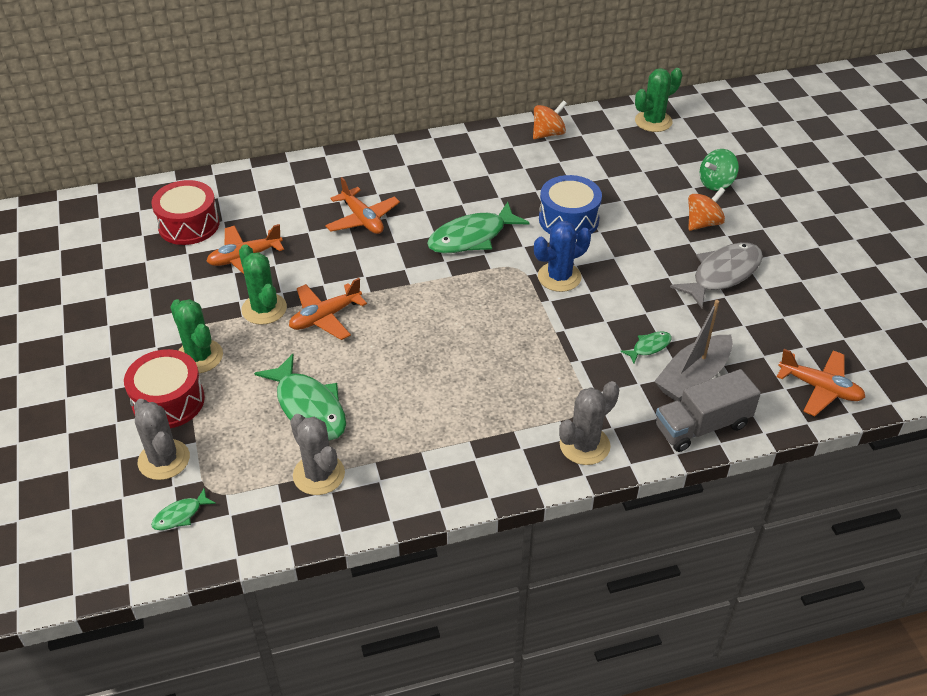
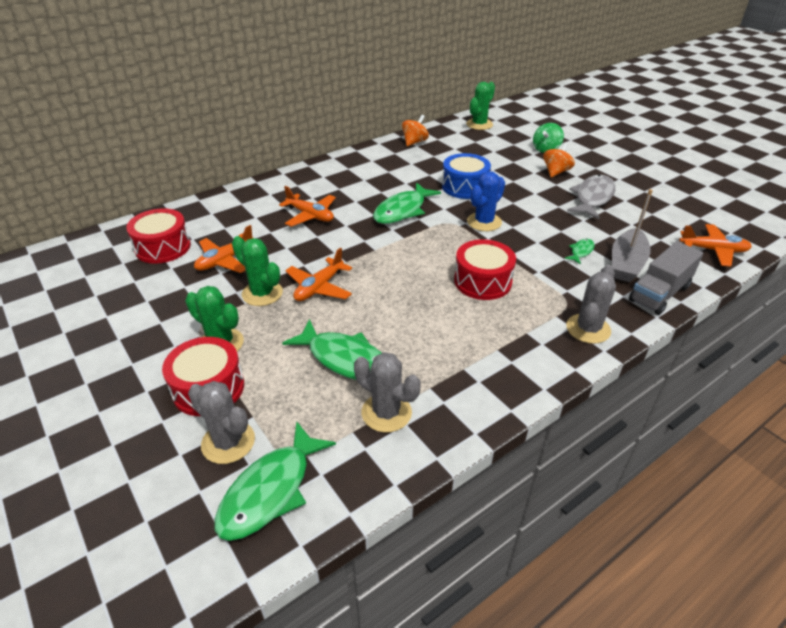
camera: 20 degrees left, 5 degrees down
green fish [151,488,216,530] -> green fish [214,421,336,541], size x2.10
none -> red drum [454,239,516,300]

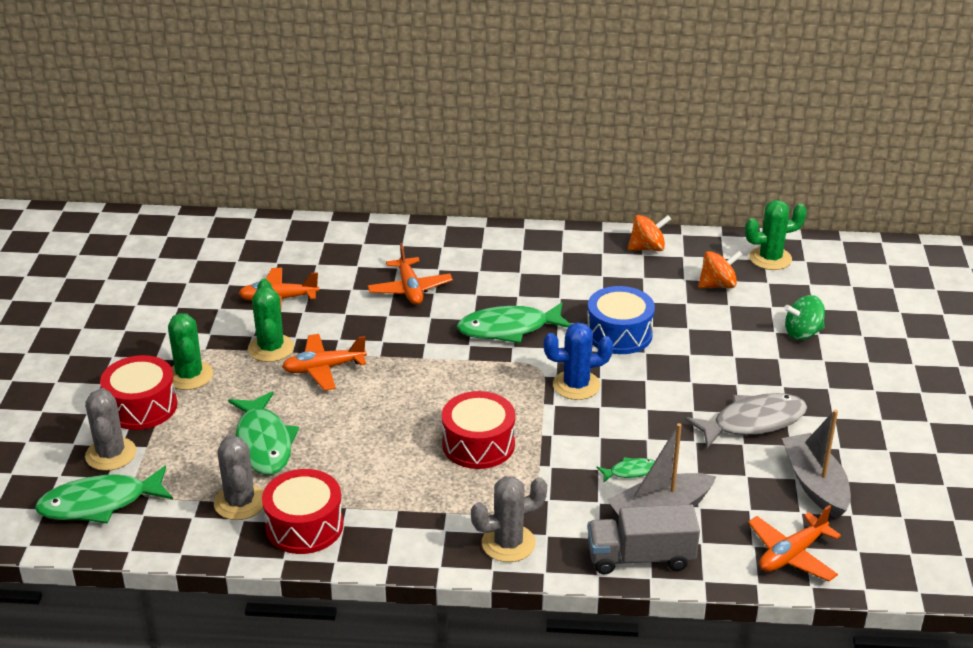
camera: 40 degrees right, 5 degrees down
red drum [126,208,191,264] -> red drum moved to [262,469,343,554]
orange spinning top [543,142,575,178] -> orange spinning top moved to [698,251,743,288]
orange plane [679,224,752,267] -> orange plane turned 90 degrees clockwise [748,505,841,581]
none -> grey boat [782,410,851,519]

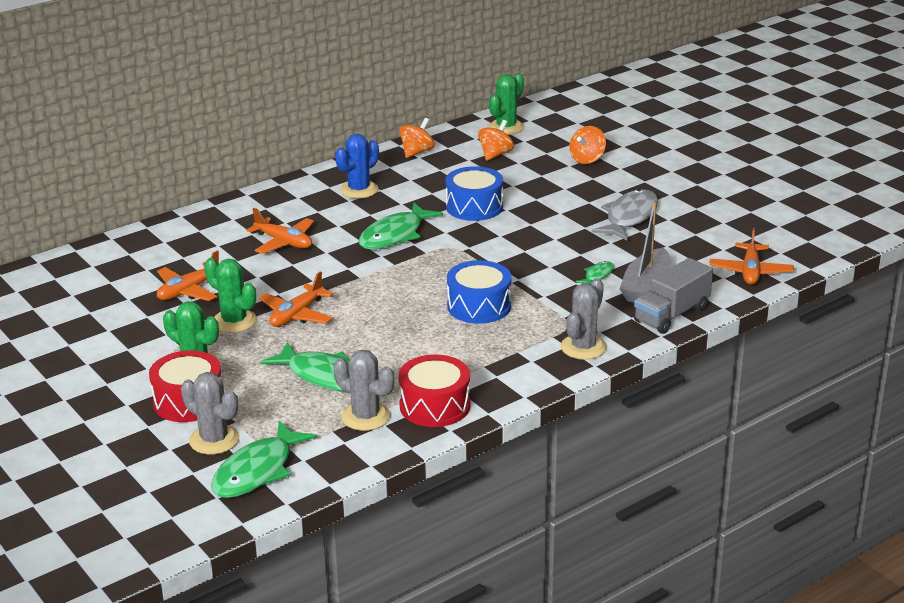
camera: 40 degrees left, 5 degrees down
red drum [442,391,515,469] -> blue drum [447,260,512,324]
blue cactus [544,322,613,400] -> blue cactus moved to [335,134,379,199]
grey boat [782,410,851,519] -> none
green spinning top [784,295,825,340] -> orange spinning top [569,126,606,164]

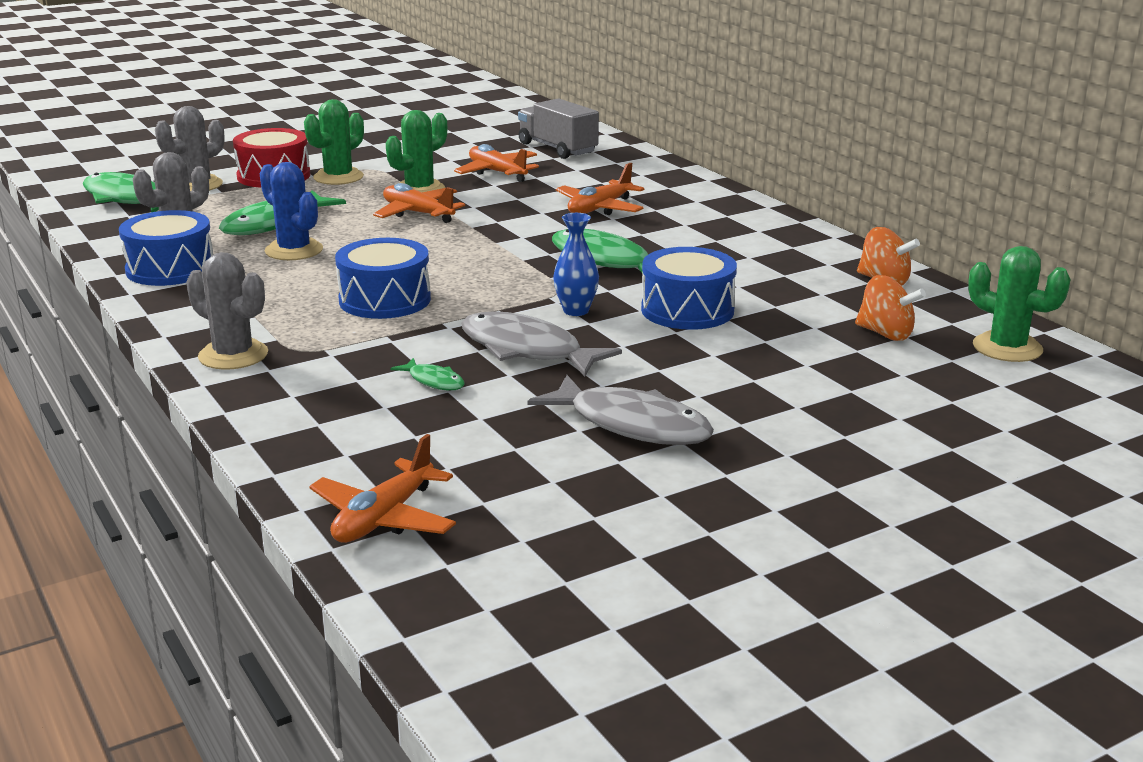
camera: 95 degrees right, 5 degrees down
blue cactus [335,134,379,199] -> blue cactus moved to [260,162,323,260]
red drum [398,355,470,427] -> blue drum [119,210,213,286]
orange spinning top [569,126,606,164] -> none
grey boat [620,203,670,303] -> none
grey truck [634,258,713,334] -> grey truck moved to [518,98,599,159]
orange plane [709,228,794,285] -> orange plane turned 75 degrees counterclockwise [309,434,456,543]
none -> grey fish [461,311,622,377]
none -> blue vase [553,213,599,316]

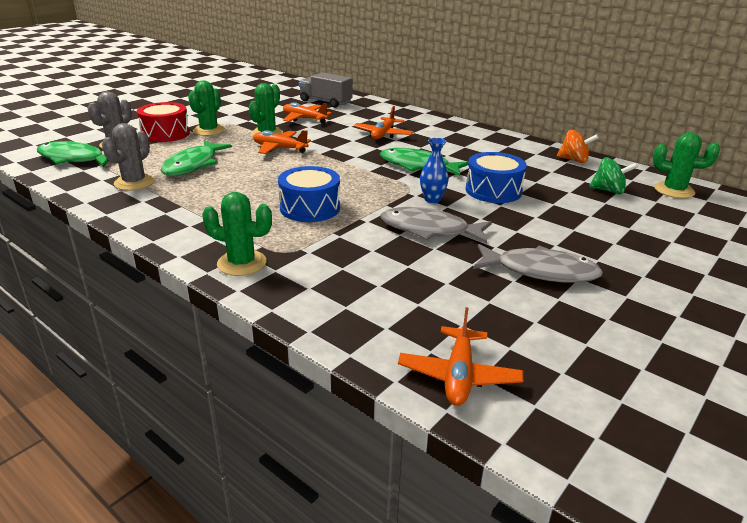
camera: 20 degrees left, 5 degrees up
blue drum [119,210,213,286] -> none
grey cactus [186,252,268,370] -> green cactus [202,192,272,276]
blue cactus [260,162,323,260] -> none
green fish [391,358,464,390] -> none
orange spinning top [855,275,926,341] -> green spinning top [589,157,638,194]

